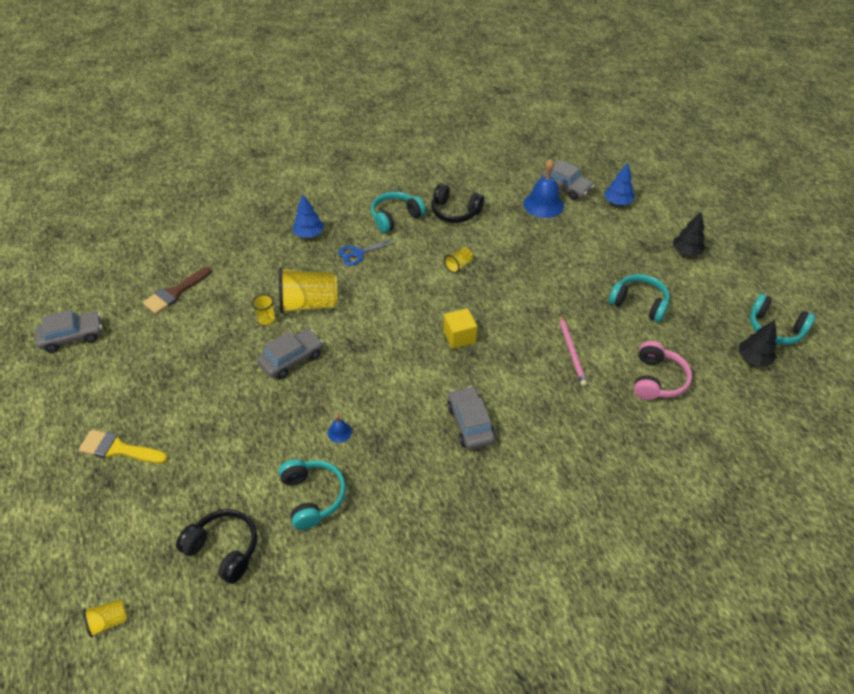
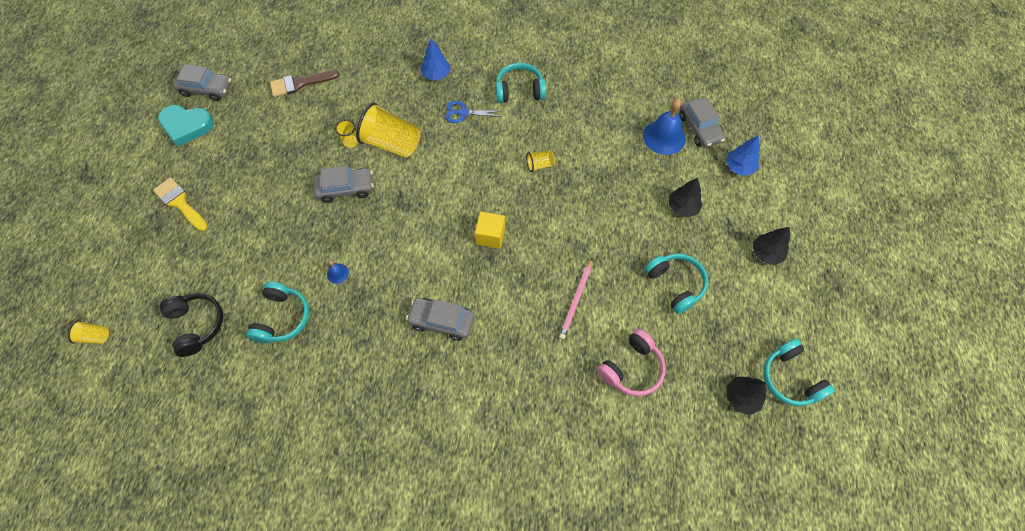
camera: 30 degrees right, 15 degrees up
black headphones [431,184,484,223] -> none
grey car [447,386,496,449] -> grey car turned 90 degrees counterclockwise [406,298,475,341]
none -> turquoise heart [158,105,214,146]
none -> black tree [669,178,702,218]

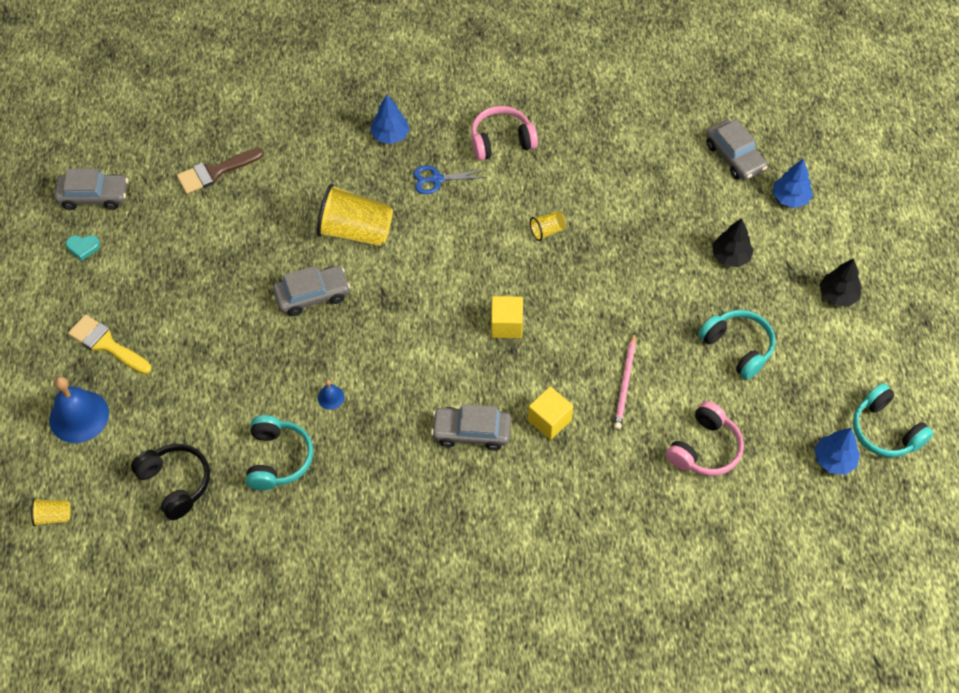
camera: 10 degrees left, 5 degrees down
turquoise heart [158,105,214,146] -> turquoise heart [66,235,100,261], size x0.49
yellow cup [335,120,358,148] -> none
turquoise headphones [496,63,546,103] -> pink headphones [471,106,538,161]
blue bell [643,98,686,155] -> blue bell moved to [49,377,109,443]
black tree [727,377,767,415] -> blue tree [815,428,860,475]
none -> yellow cube [528,386,574,440]

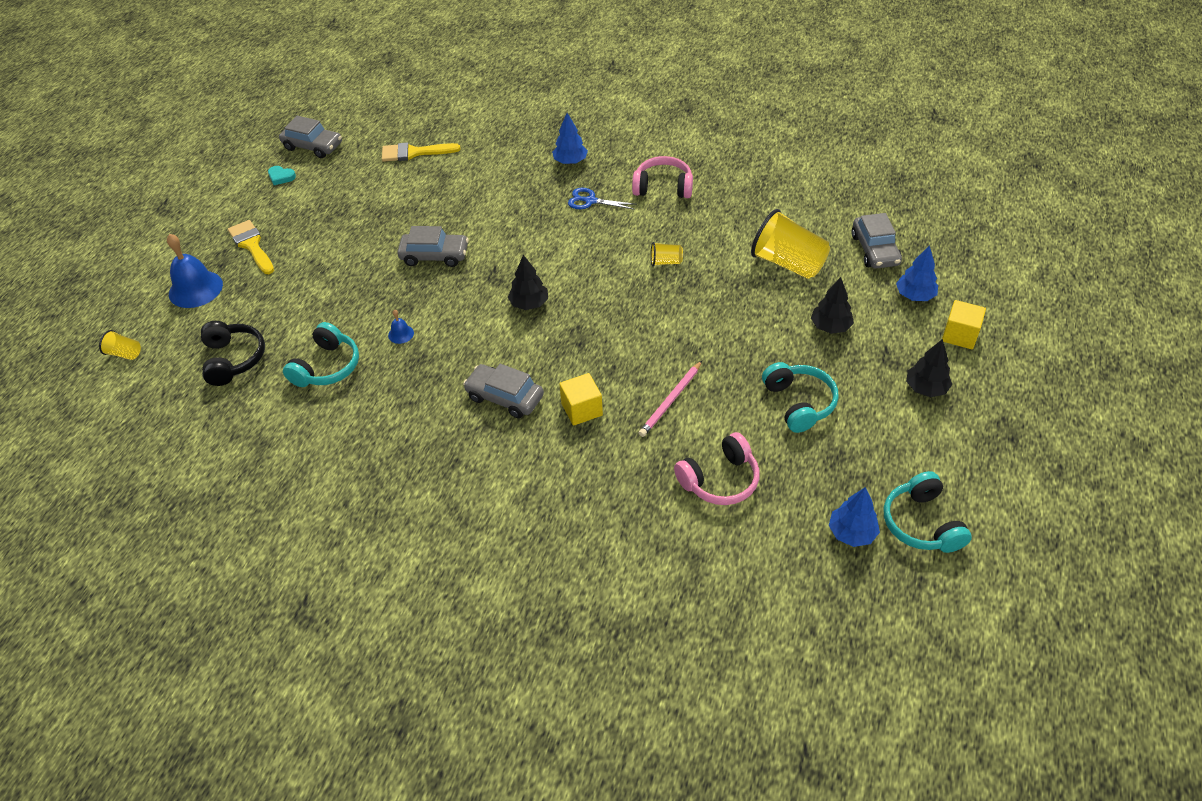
camera: 25 degrees right, 10 degrees down
brown brush [177,148,264,194] -> yellow brush [382,142,461,162]
yellow cup [317,184,393,246] -> yellow cup moved to [751,209,830,279]
yellow cube [491,296,523,338] -> yellow cube moved to [942,300,986,349]
none -> black tree [508,255,548,310]

